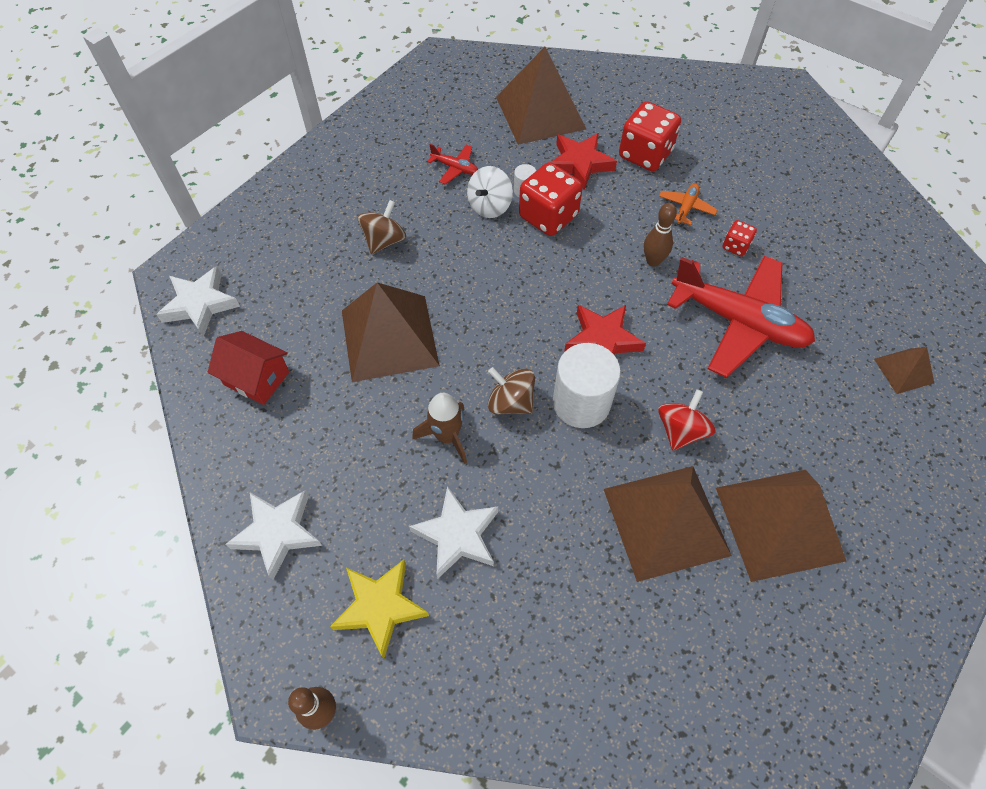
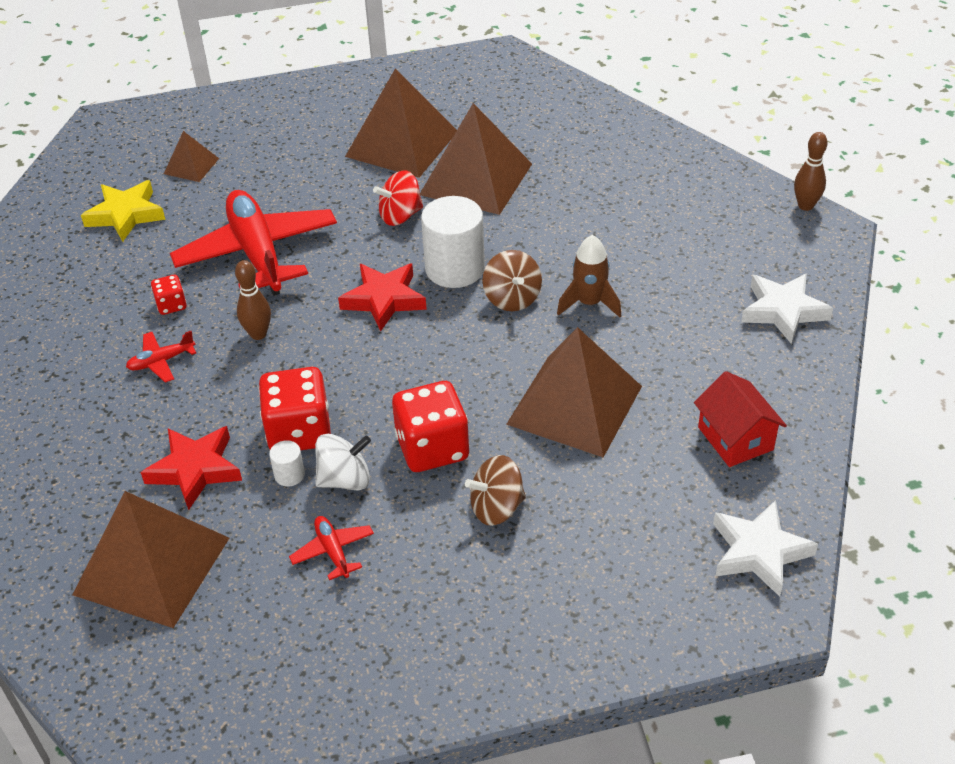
camera: 140 degrees left, 15 degrees down
yellow star [330,560,429,658] -> yellow star moved to [81,180,165,242]
white star [409,486,498,579] -> none
red dice [619,101,681,171] -> red dice moved to [392,381,469,472]
orange plane [659,184,717,225] -> red plane [126,331,196,383]

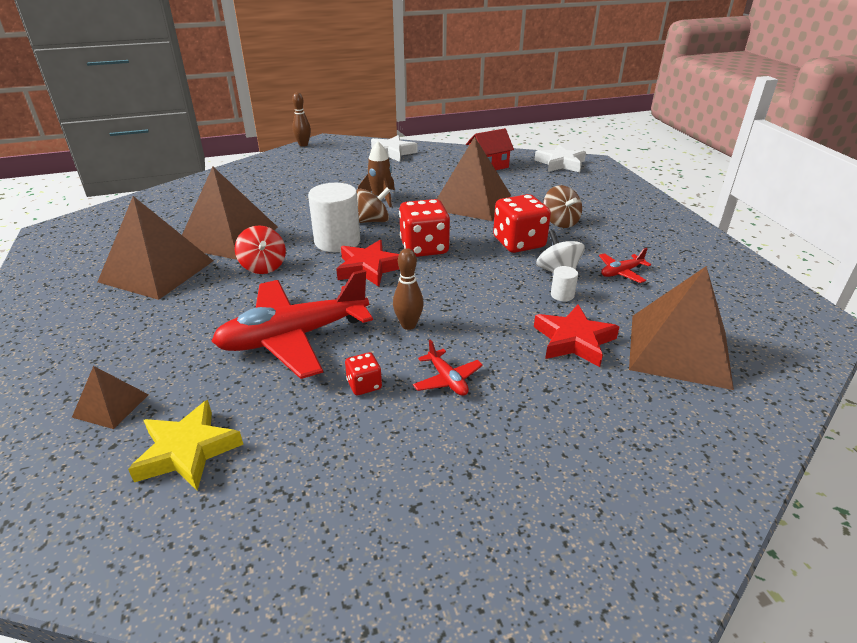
camera: 95 degrees left, 10 degrees down
red dice [259,367,331,450] -> red dice moved to [399,199,450,257]

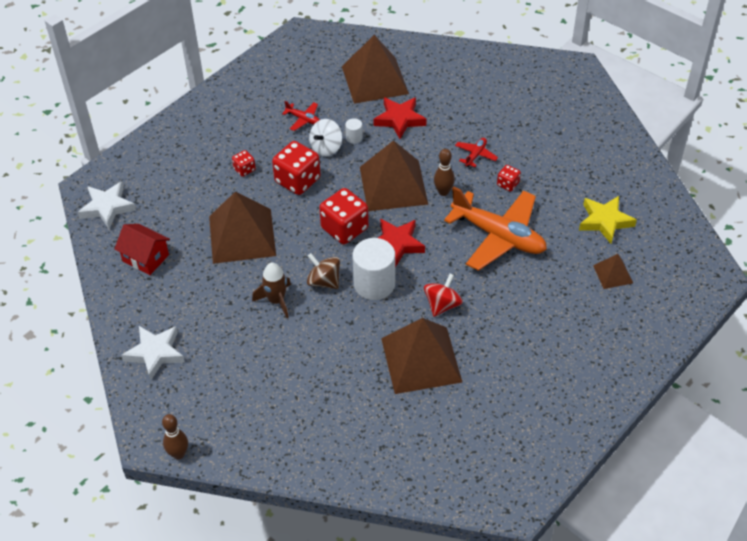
camera: 120 degrees left, 15 degrees up
brown pyramid [98,196,213,300] -> brown pyramid moved to [360,140,428,211]
red plane [211,270,373,379] -> orange plane [444,187,547,271]
brown spinning top [543,185,582,228] -> red dice [232,150,256,177]

